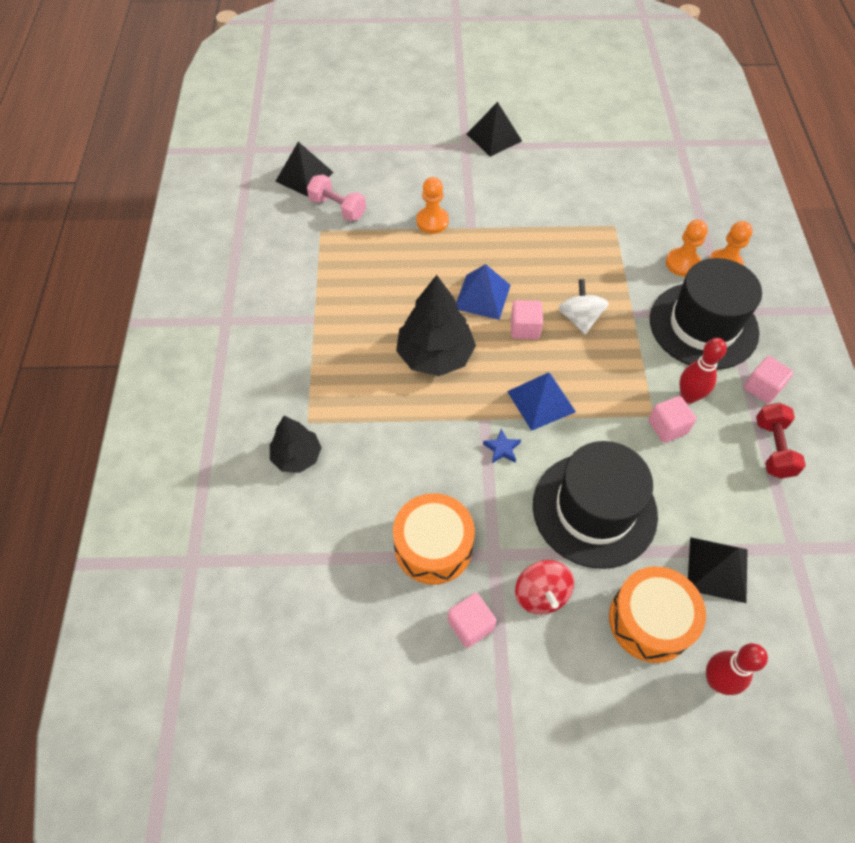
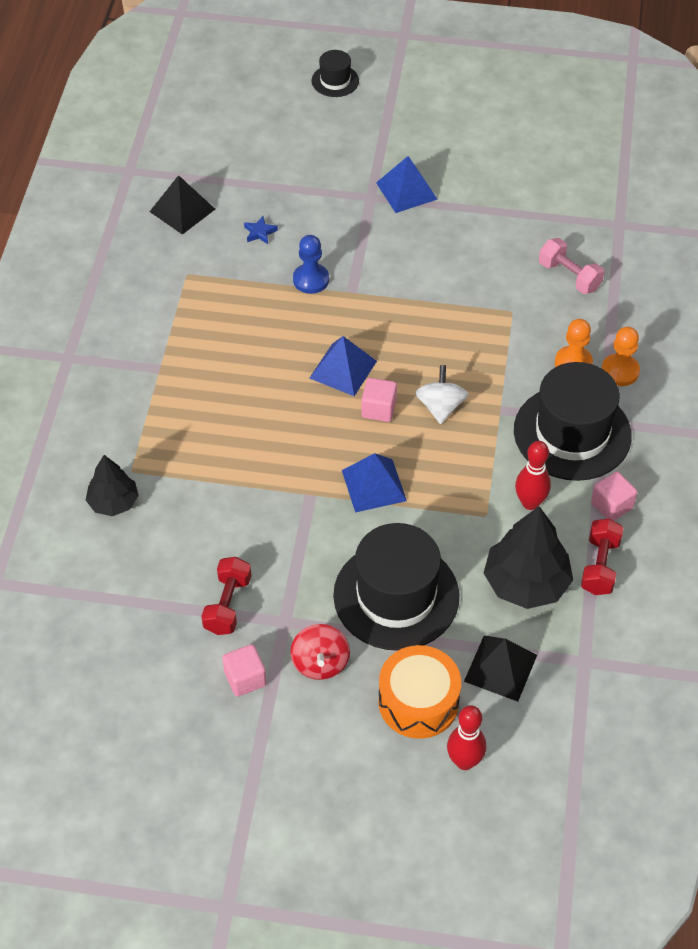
camera: 10 degrees right, 5 degrees down
pink dumbbell [307,175,366,221] -> pink dumbbell moved to [539,238,604,294]
orange drum [393,493,475,585] -> red dumbbell [201,557,252,635]
black tree [396,275,476,376] -> black tree moved to [484,506,573,609]
orange pawn [416,177,449,234] -> blue pawn [293,235,329,294]
black pyramid [467,102,522,157] -> blue pyramid [376,156,438,213]
blue star [483,429,521,463] -> blue star moved to [244,216,278,244]
pink cube [648,396,697,443] -> none
none -> black hat [311,50,359,97]

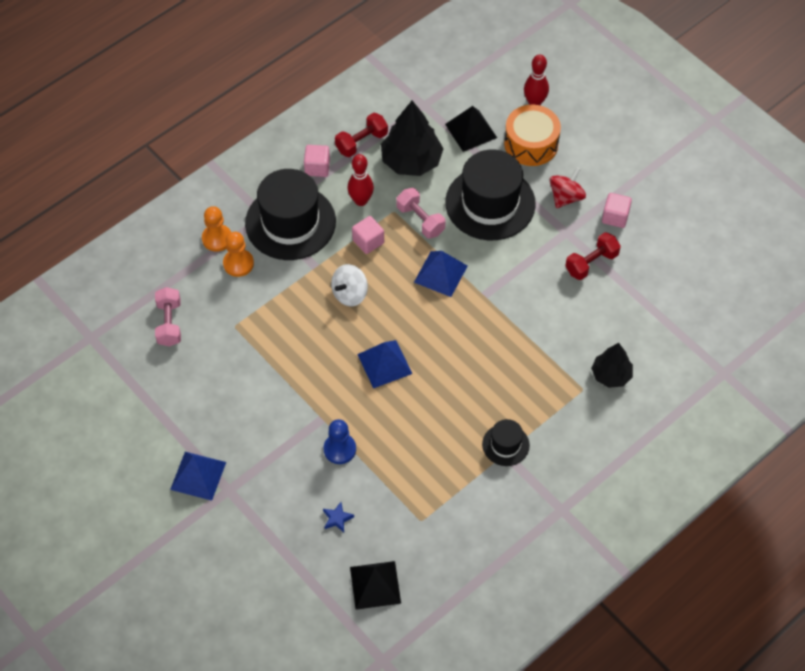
camera: 140 degrees left, 5 degrees up
black hat [311,50,359,97] -> black hat moved to [482,419,530,466]
pink cube [361,378,397,422] -> pink cube moved to [352,216,384,254]
none -> pink dumbbell [396,188,445,238]

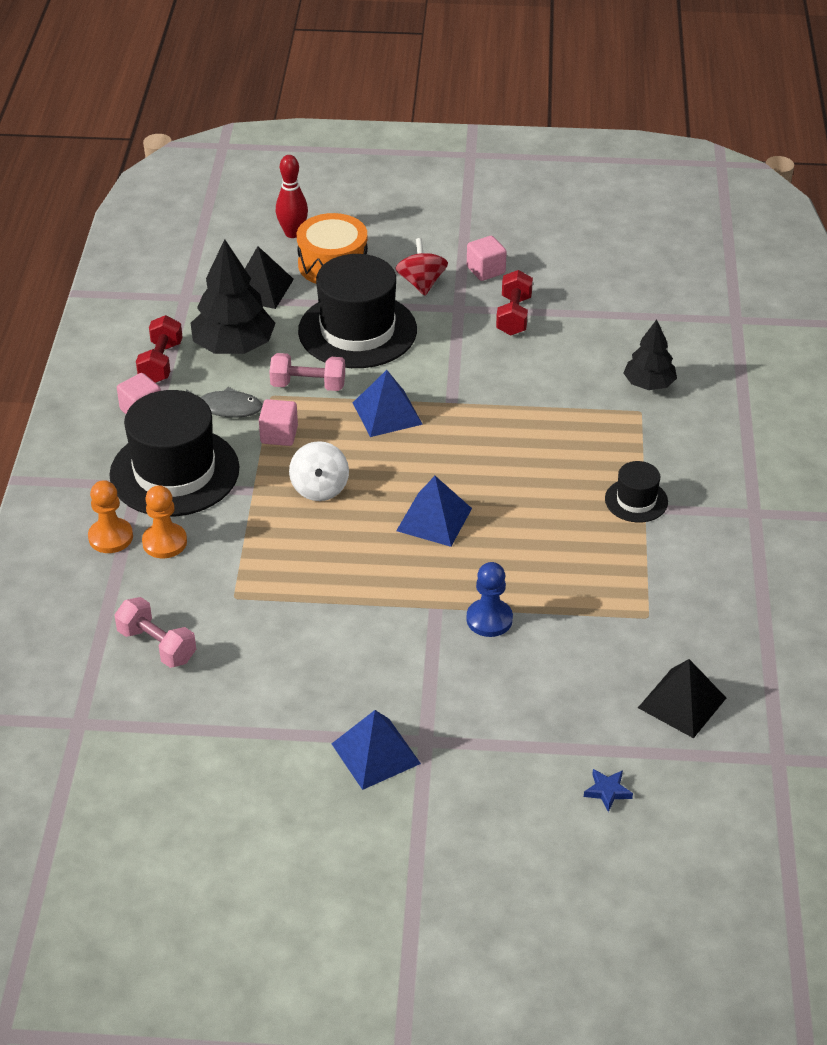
camera: 45 degrees left, 15 degrees down
blue star [323,502,354,533] -> blue star moved to [584,769,633,812]
red bowling pin [348,154,374,206] -> grey fish [186,387,263,418]

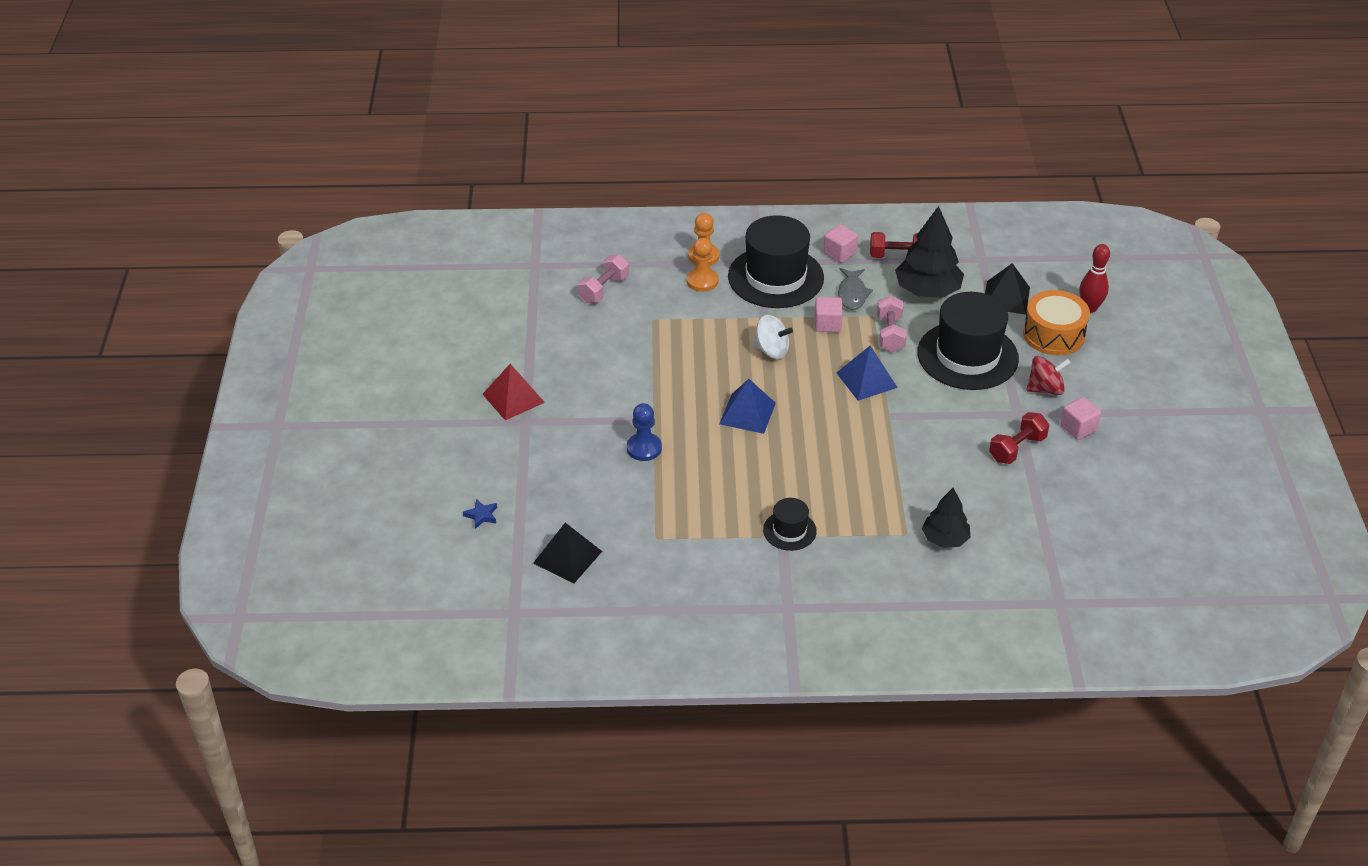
camera: 85 degrees right, 0 degrees up
white spinning top [289,441,349,501] -> white spinning top turned 150 degrees counterclockwise [753,315,793,359]
blue pyramid [332,710,421,790] -> red pyramid [482,364,545,420]
red dumbbell [496,270,533,336] -> red dumbbell turned 45 degrees counterclockwise [989,412,1049,464]

